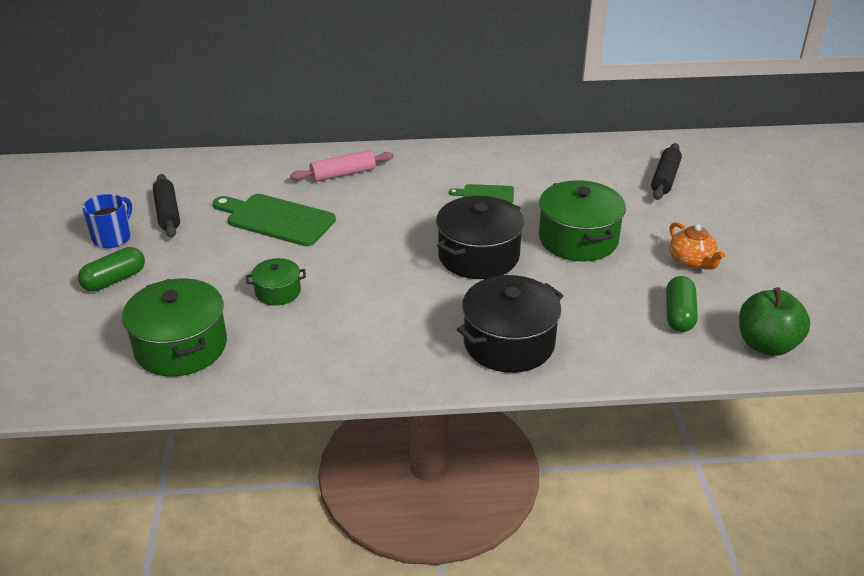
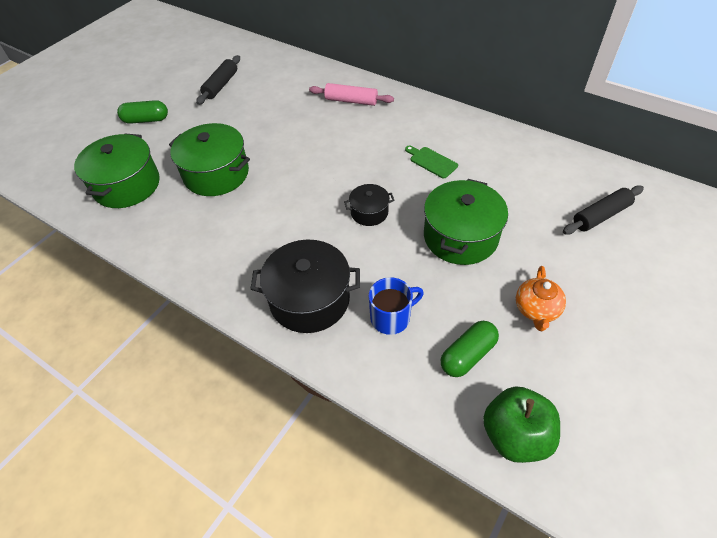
camera: 40 degrees right, 15 degrees up
blue mug [82,194,132,248] -> blue mug moved to [369,277,424,335]
green cutting board [213,194,336,246] -> none
green pot [246,258,306,306] -> green pot [169,123,250,196], size x1.88
black pot [436,196,524,279] -> black pot [344,184,394,226], size x0.53

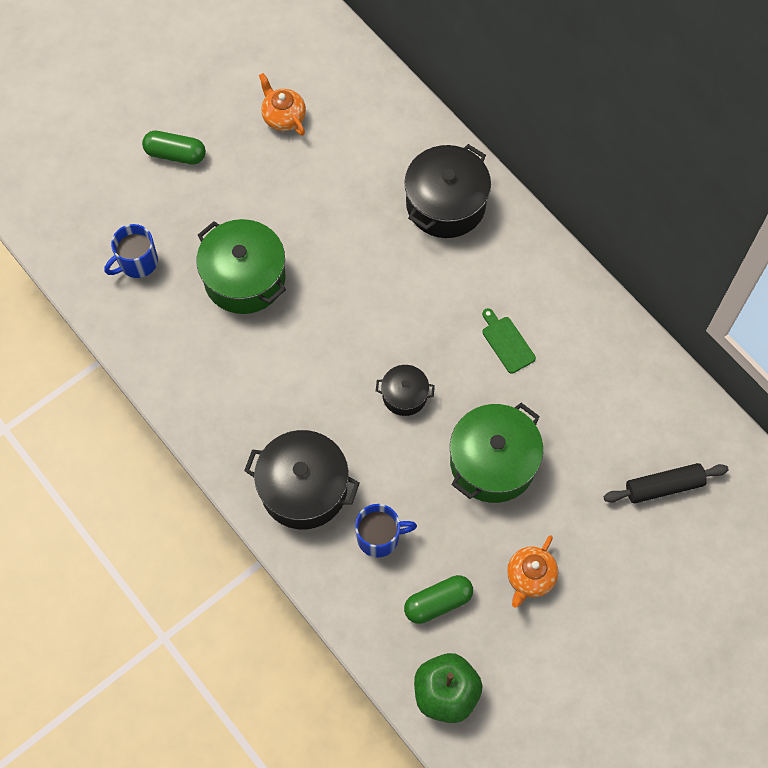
camera: 15 degrees right, 15 degrees up
green pot [74,134,160,208] -> blue mug [104,224,158,278]
black rolling pin [196,55,240,105] -> orange teapot [259,73,306,136]
pink rolling pin [309,83,394,106] -> black pot [404,144,491,238]

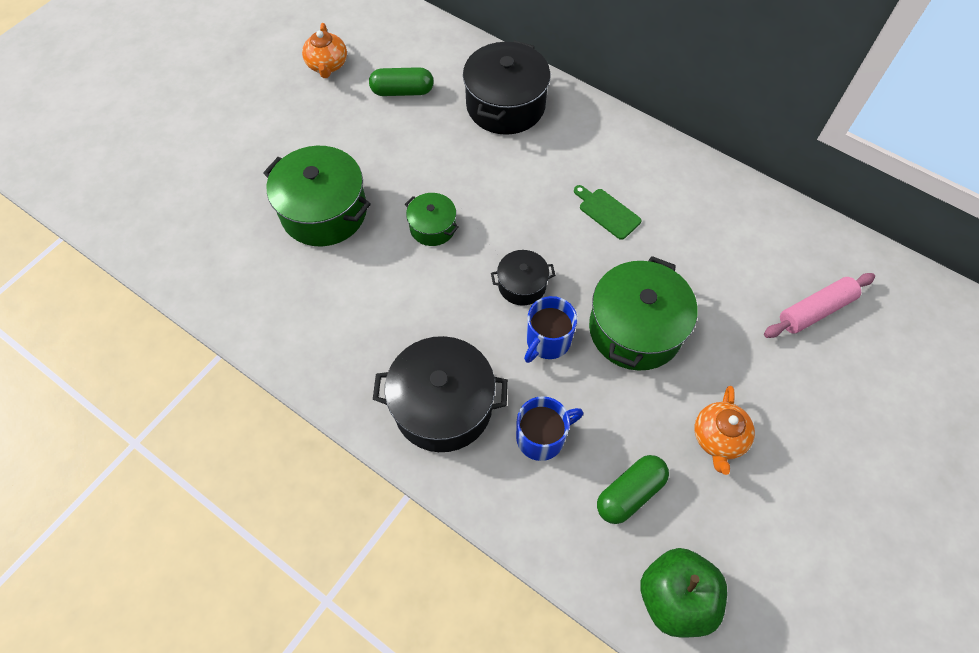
camera: 15 degrees left, 5 degrees down
blue mug [104,224,158,278] -> blue mug moved to [524,296,577,363]
green capsule [142,131,206,165] -> green capsule moved to [369,67,434,96]
orange teapot [259,73,306,136] -> orange teapot turned 135 degrees counterclockwise [302,23,347,78]
black rolling pin [604,463,729,504] -> pink rolling pin [764,273,875,338]
none -> green pot [405,193,459,246]

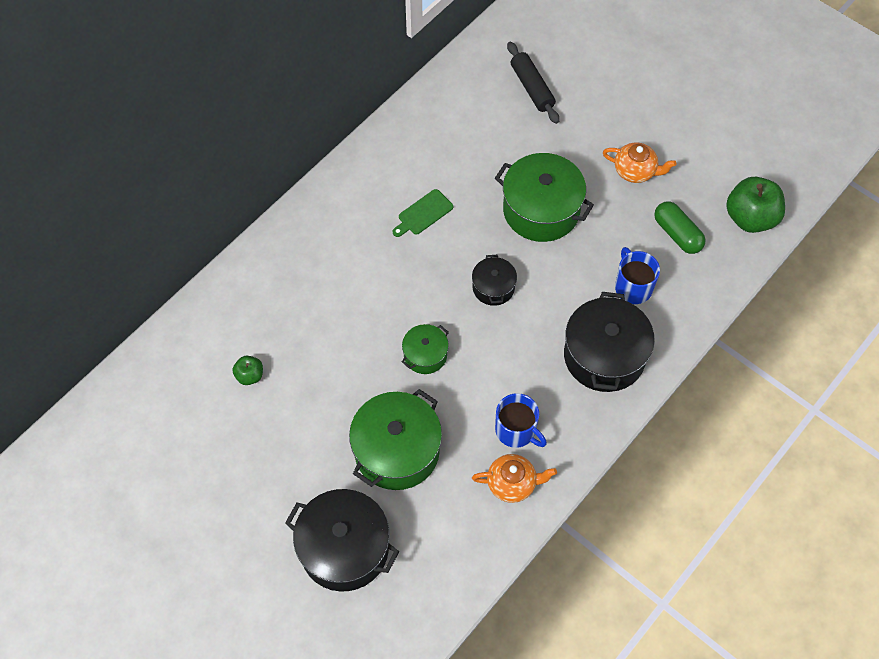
camera: 85 degrees left, 0 degrees up
orange teapot [302,23,347,78] -> orange teapot moved to [472,454,557,503]
green capsule [369,67,434,96] -> green apple [232,356,263,385]
black pot [463,40,551,135] -> black pot moved to [285,489,399,592]
blue mug [524,296,577,363] -> blue mug moved to [495,393,547,448]
pink rolling pin [764,273,875,338] -> black rolling pin [507,42,559,124]

